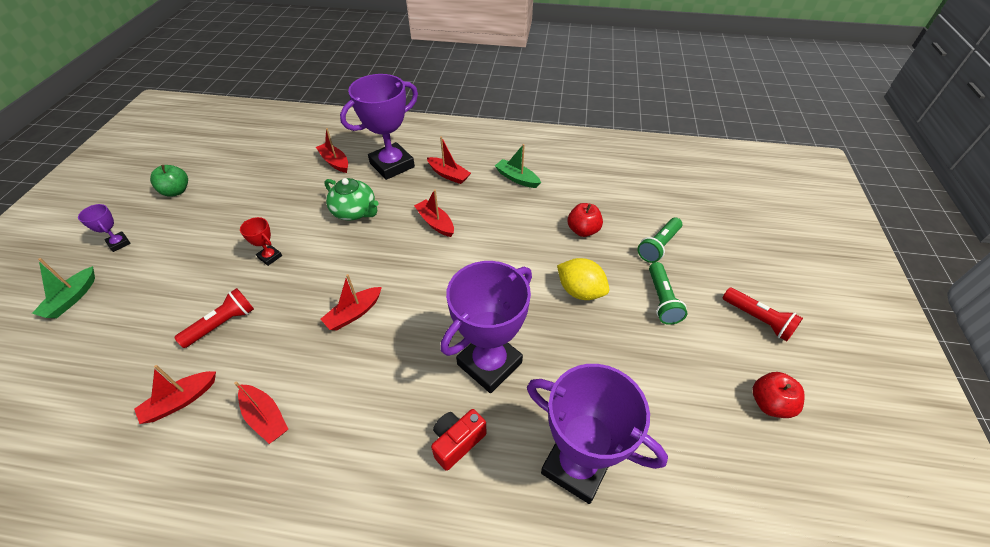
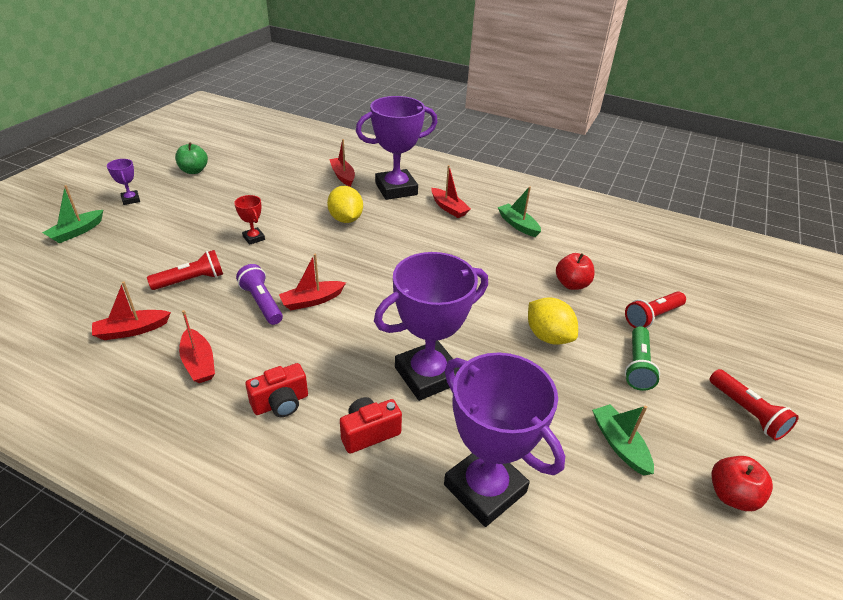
camera: 15 degrees right, 10 degrees down
green teapot [324,178,379,221] -> yellow lemon [327,186,363,223]
red boat [414,189,454,237] -> none
green flashlight [638,218,682,263] -> red flashlight [625,292,686,328]
none -> purple flashlight [236,264,283,325]
none -> red camera [245,363,308,417]
none -> green boat [592,404,654,476]

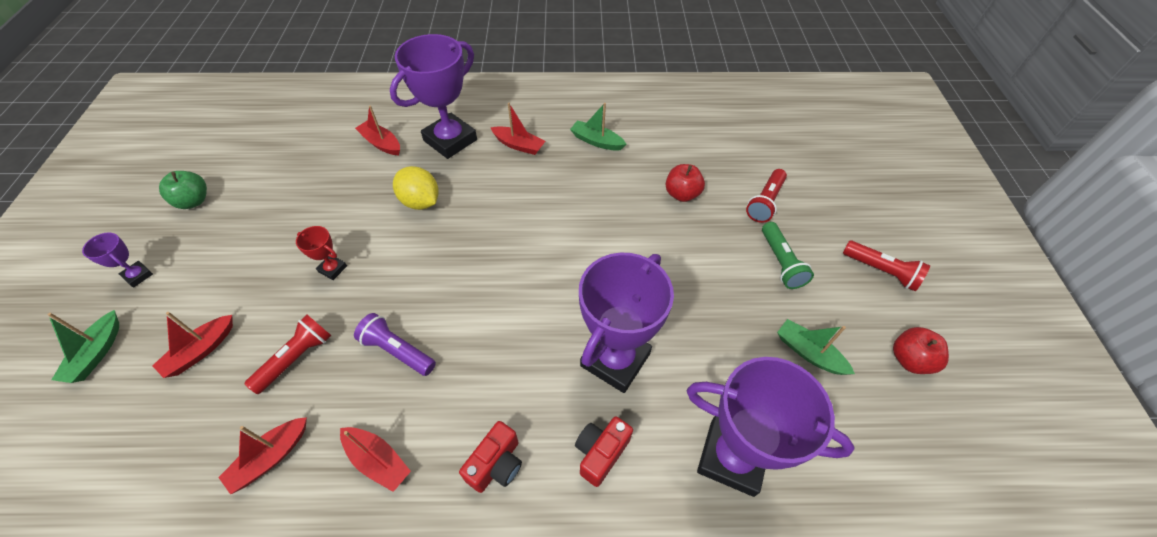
camera: 25 degrees left, 15 degrees up
red boat [279,254,346,310] -> red boat moved to [152,312,233,378]
yellow lemon [528,298,578,345] -> none

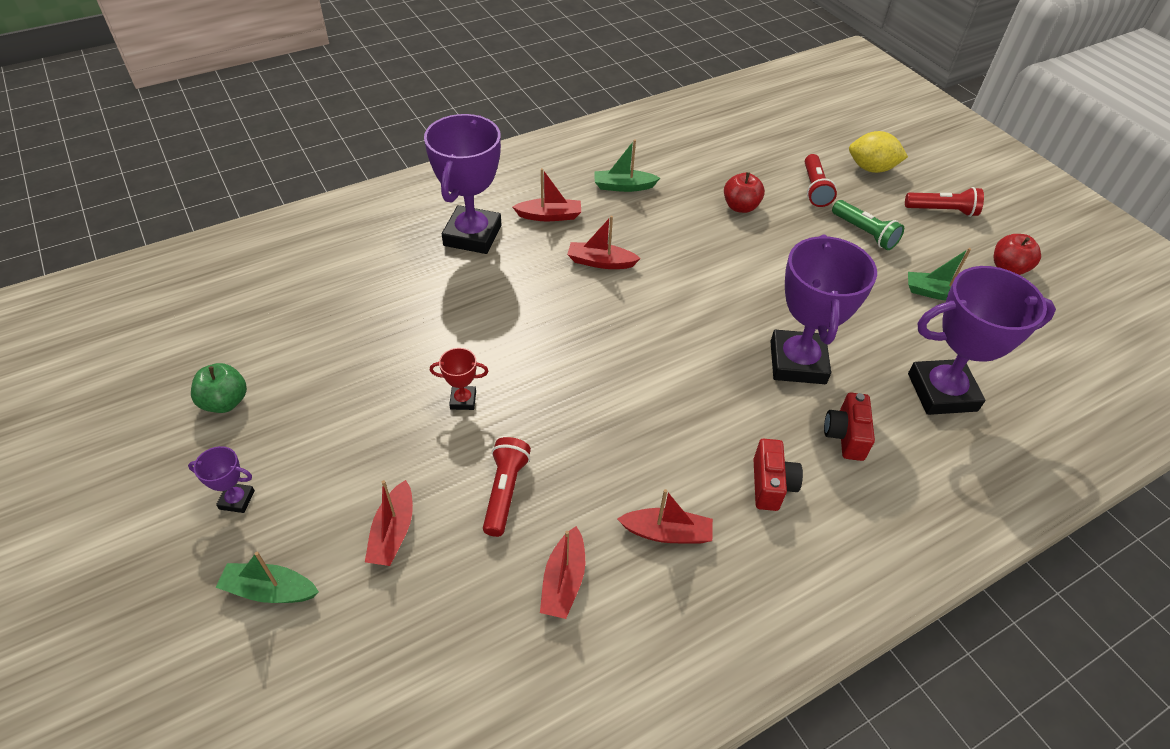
camera: 30 degrees left, 5 degrees down
green boat [48,310,119,383] -> green boat turned 120 degrees clockwise [215,552,319,603]
purple flashlight [354,313,436,376] -> none
red boat [355,105,400,155] -> red boat moved to [567,216,641,269]
yellow lemon [393,166,439,210] -> yellow lemon moved to [849,131,908,173]

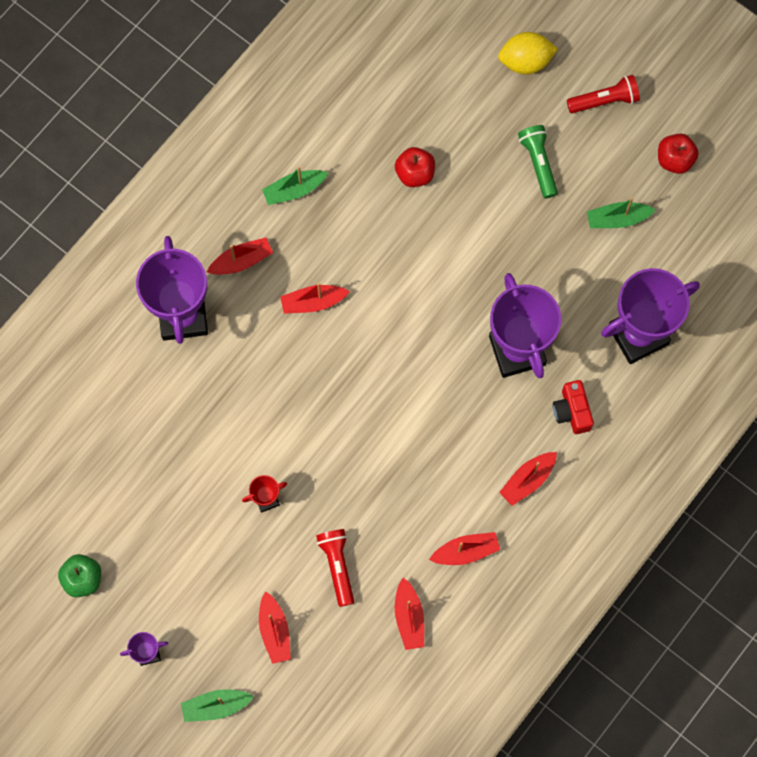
camera: 20 degrees left, 25 degrees up
red camera [754,439,803,511] -> red boat [499,452,557,506]
red flashlight [805,154,837,207] -> none
green flashlight [832,200,904,250] -> green flashlight turned 135 degrees counterclockwise [518,125,558,198]

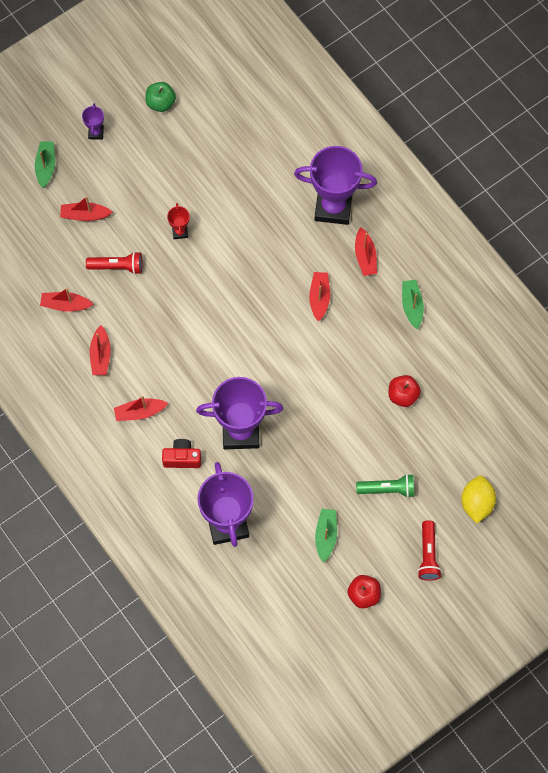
camera: 105 degrees right, 5 degrees down
red boat [499,452,557,506] -> red boat turned 75 degrees counterclockwise [114,396,168,421]

